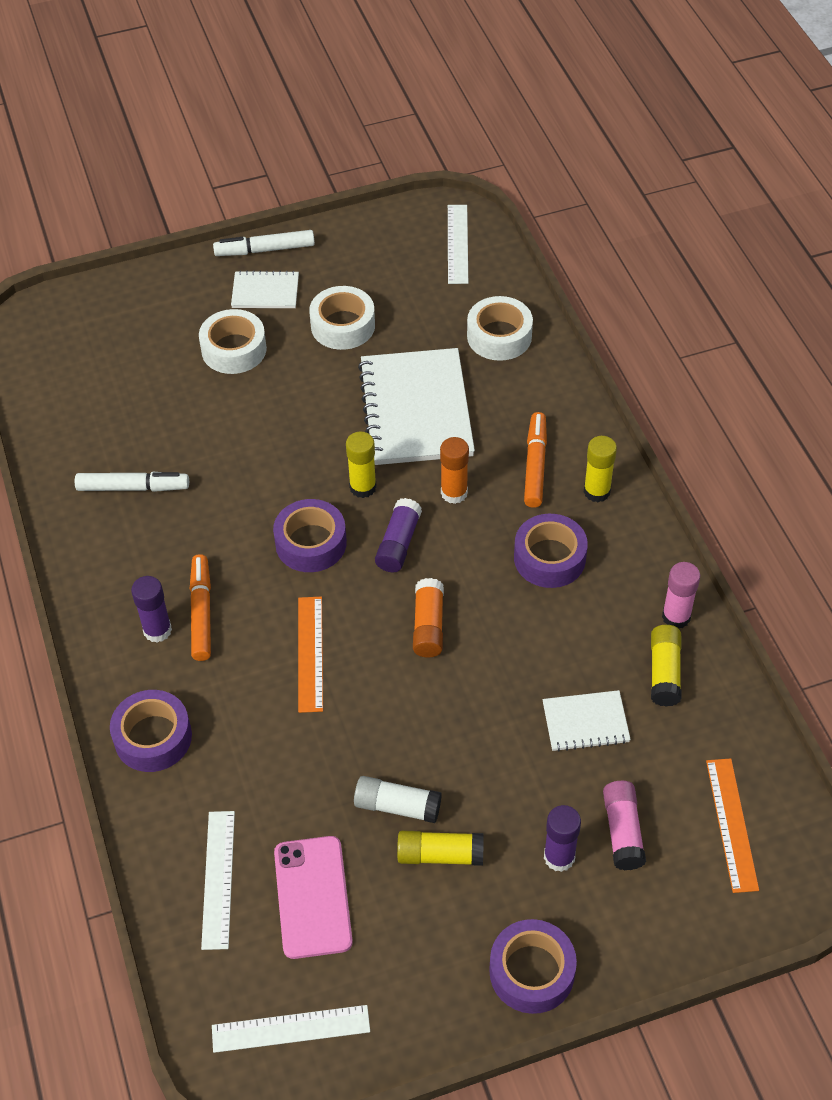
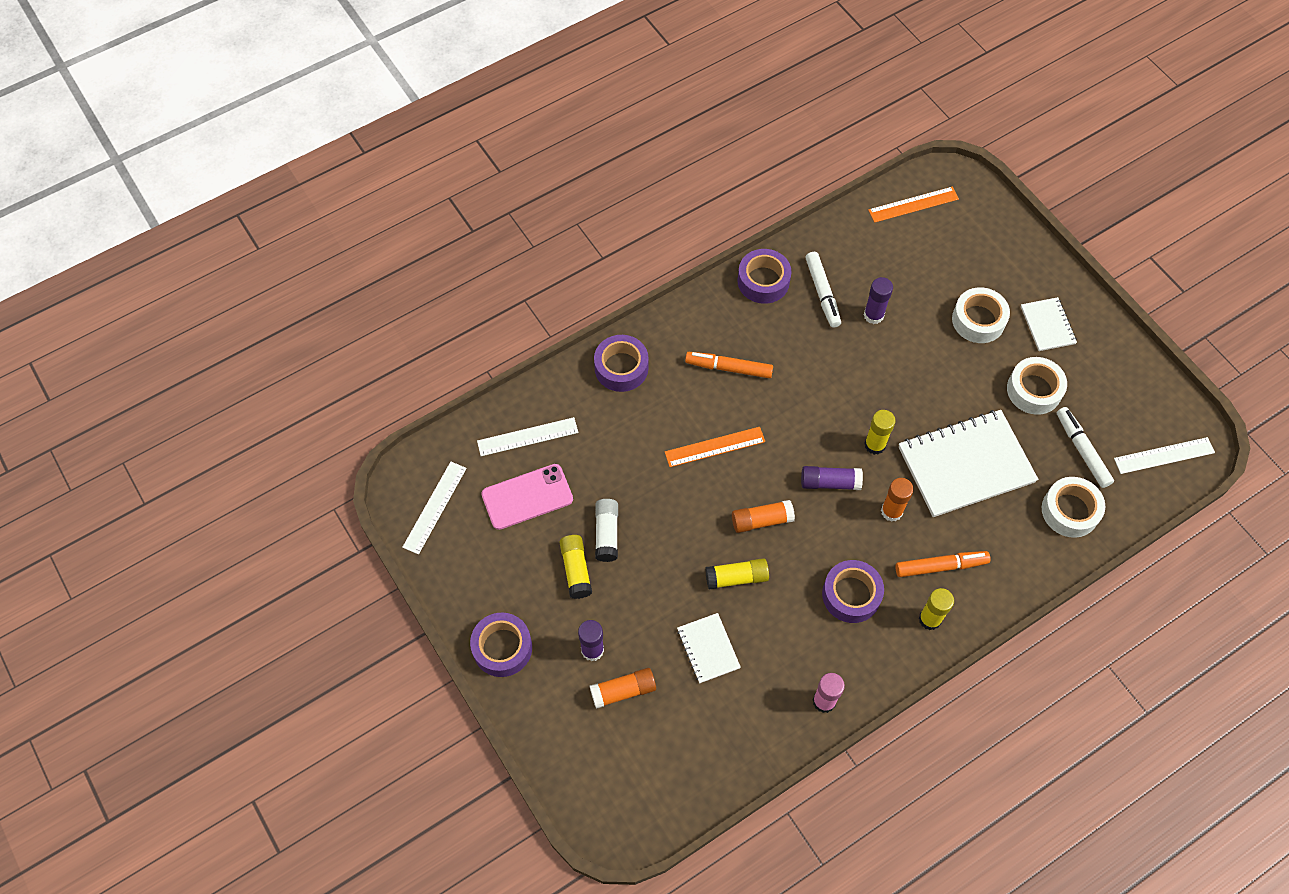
camera: 75 degrees right, 10 degrees up
purple glue stick [131,576,172,643] -> purple glue stick moved to [864,277,893,324]
orange marker [190,554,211,661] -> orange marker turned 150 degrees counterclockwise [685,352,773,378]
white ruler [212,1005,370,1053] -> white ruler turned 45 degrees clockwise [402,462,467,555]
white marker [213,230,315,256] -> white marker moved to [1057,407,1114,488]
purple tape [273,499,347,572] -> purple tape moved to [738,249,791,304]
pink glue stick [603,781,646,870] -> orange glue stick [590,668,656,709]
yellow glue stick [651,625,681,707] -> yellow glue stick moved to [705,558,769,589]
orange ruler [706,758,759,893] -> orange ruler moved to [868,187,959,223]

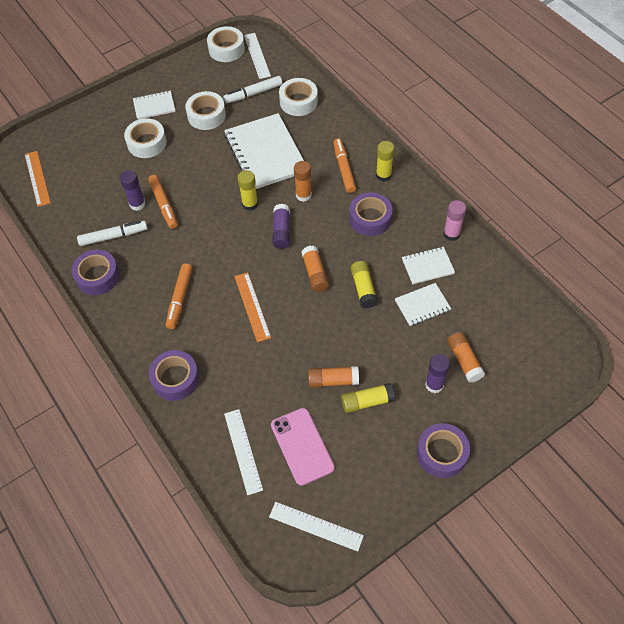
camera: 90 degrees left, 5 degrees down
white glue stick [595,499,618,562] -> orange glue stick [308,366,359,388]
none -> orange marker [148,175,178,229]
none -> white tape [207,26,245,62]
none -> white notebook [402,247,455,284]

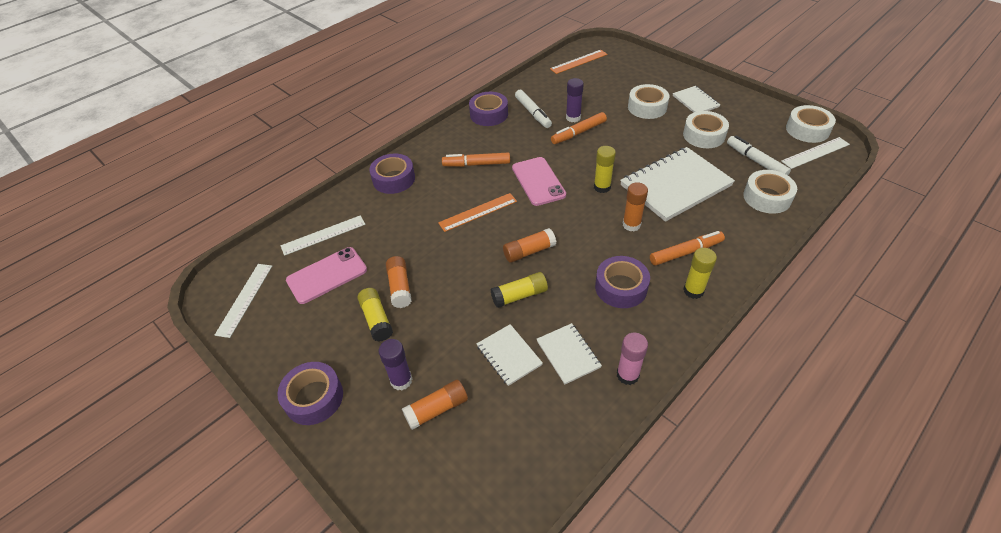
camera: 80 degrees right, 10 degrees down
purple glue stick [272,204,290,249] -> none
none -> pink phone [512,157,566,206]

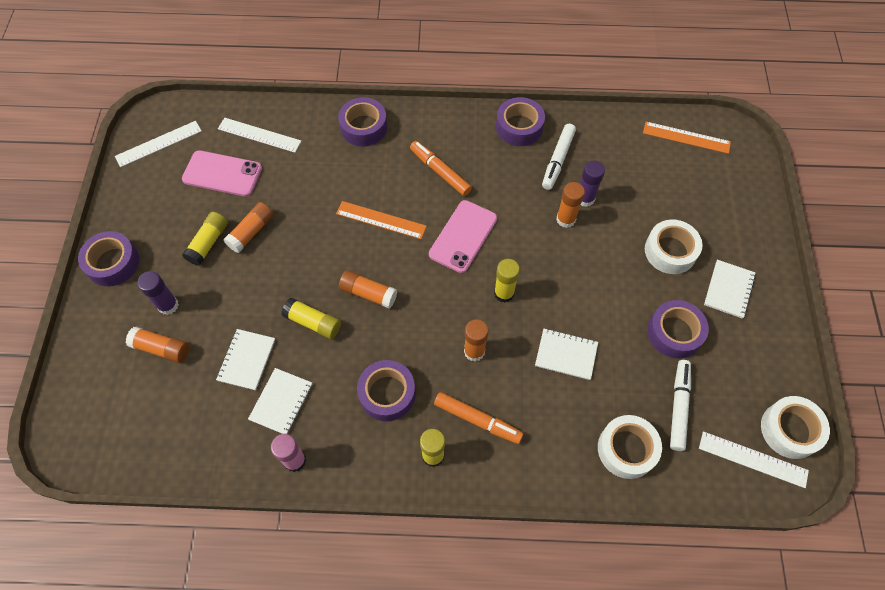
camera: 45 degrees right, 15 degrees up
orange marker [551,112,607,144] -> orange glue stick [556,182,585,228]
white notebook [620,147,735,222] -> white notebook [535,329,598,380], size x0.50
white tape [683,111,729,148] -> purple tape [647,300,709,359]

